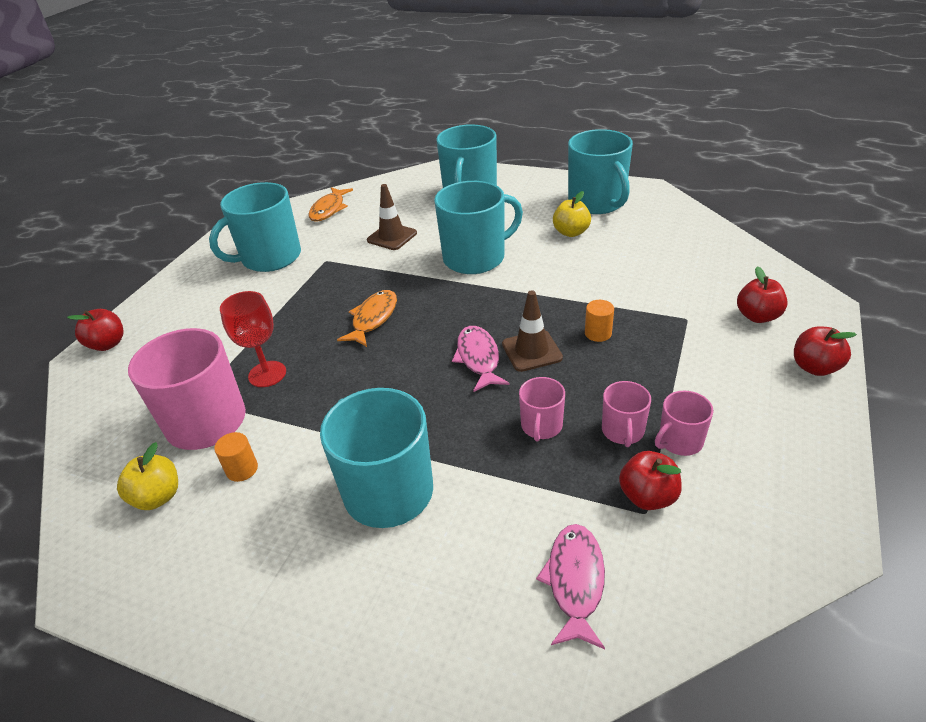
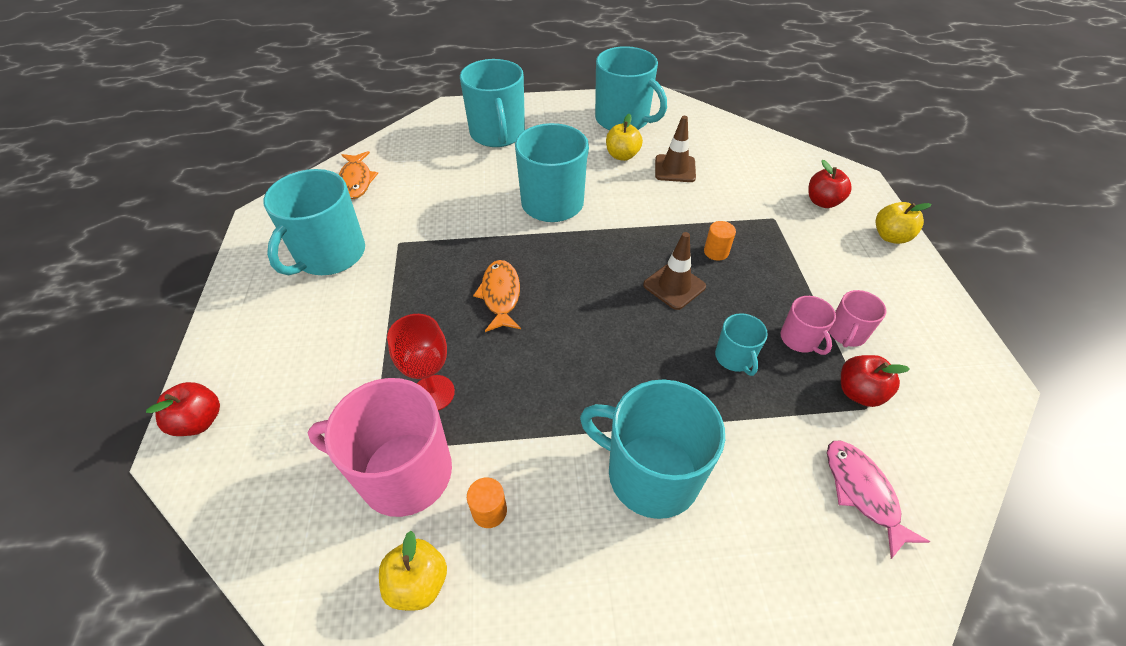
camera: 30 degrees left, 10 degrees up
brown traffic cone [367,184,417,250] -> brown traffic cone moved to [655,116,696,182]
pink fish [452,326,509,392] -> none
pink mug [519,377,565,442] -> turquoise mug [715,313,768,376]
red apple [794,326,857,376] -> yellow apple [876,202,932,244]

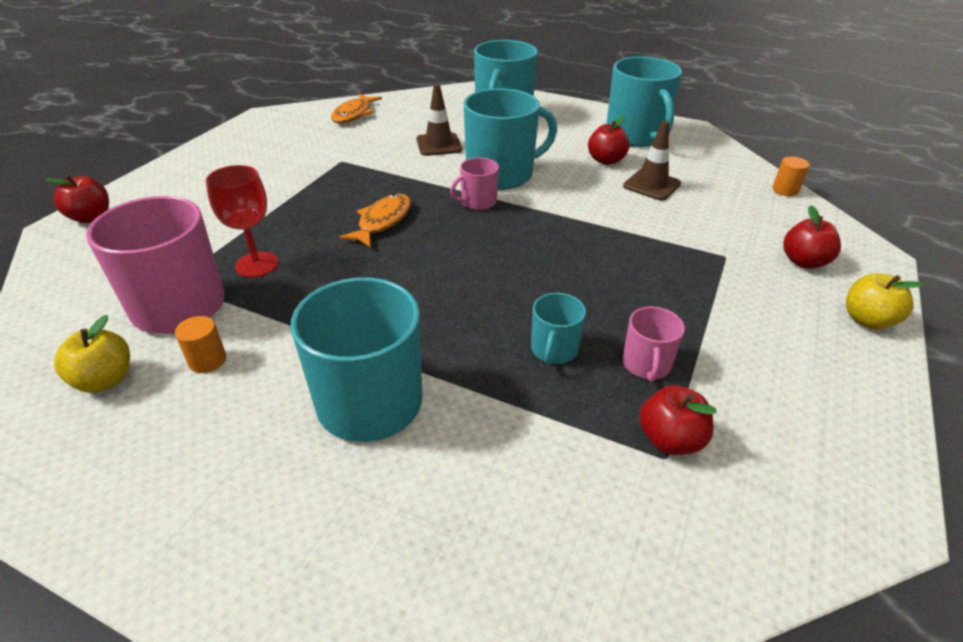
camera: 30 degrees right, 10 degrees down
turquoise mug [263,169,365,275] -> none
yellow apple [606,114,643,161] -> red apple [588,116,630,165]
brown traffic cone [643,232,706,310] -> brown traffic cone moved to [416,84,462,156]
orange cylinder [704,221,736,261] -> orange cylinder moved to [772,157,810,196]
pink fish [827,440,930,559] -> none
pink mug [829,290,887,347] -> pink mug moved to [450,158,499,210]

